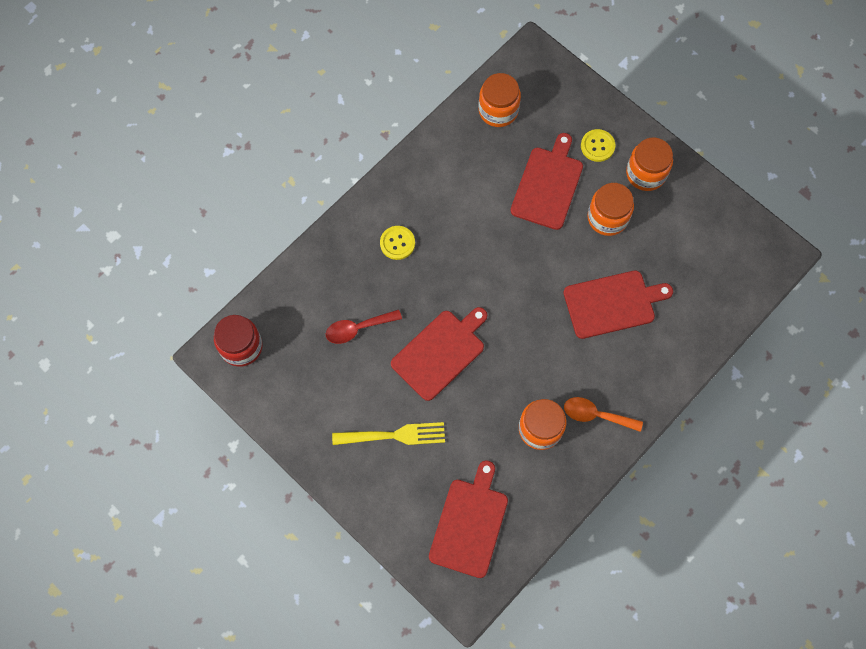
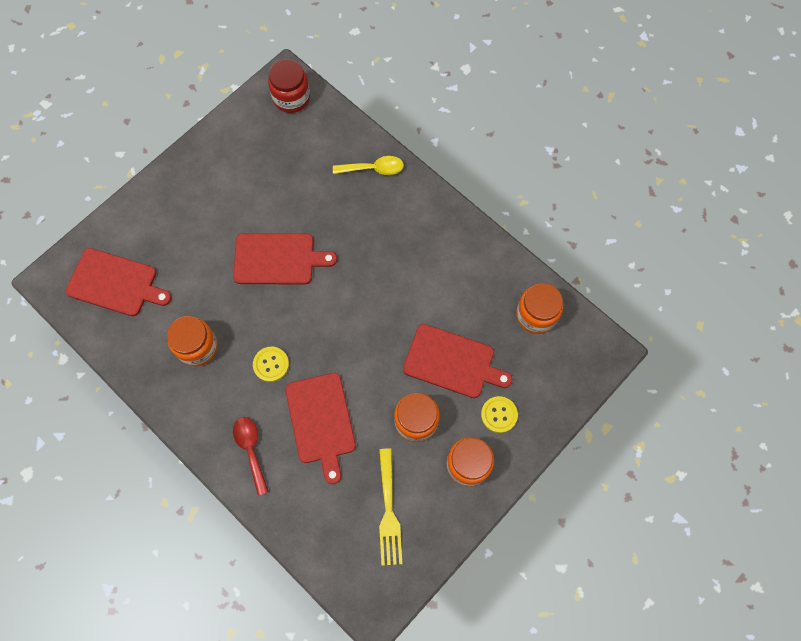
camera: 90 degrees right, 0 degrees up
red spoon [326,309,402,344] -> red spoon moved to [233,417,269,496]
yellow fork [332,422,445,445] -> yellow fork moved to [379,448,402,566]
yellow button [380,226,415,260] -> yellow button moved to [253,347,289,382]
red cutting board [391,307,487,401] -> red cutting board turned 45 degrees counterclockwise [233,233,337,284]
orange spoon [564,397,643,432] -> none
none -> yellow spoon [333,156,404,175]

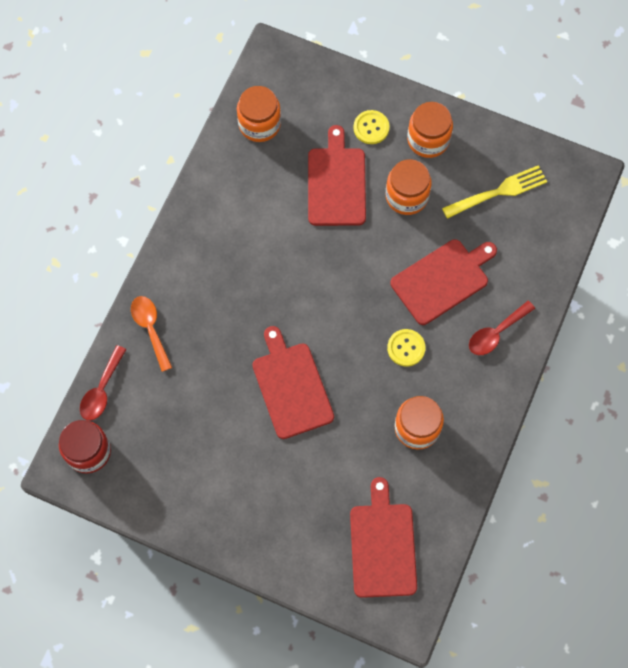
camera: 110 degrees left, 0 degrees up
yellow spoon [333,156,404,175] -> orange spoon [131,296,172,372]
none -> red spoon [80,345,127,421]

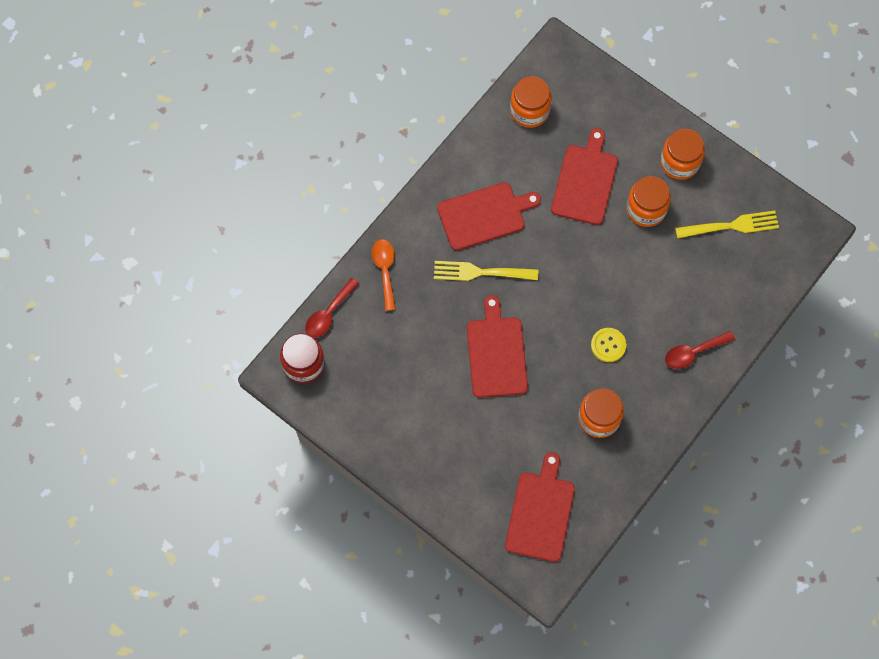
camera: 15 degrees right, 0 degrees up
yellow button [353,110,390,144] -> none
red cutting board [390,239,497,325] -> red cutting board moved to [437,182,541,251]
none -> yellow fork [434,261,538,281]

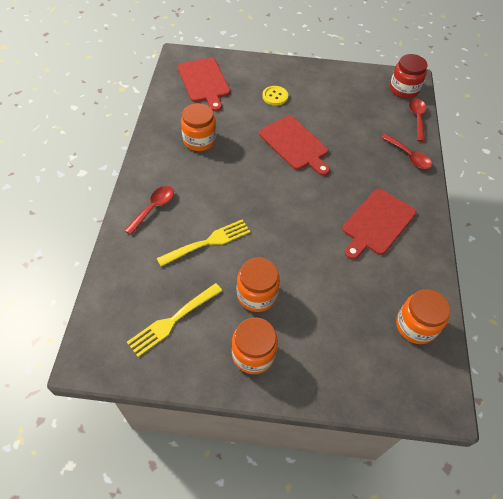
camera: 145 degrees right, 15 degrees down
orange spoon [372,239,396,311] -> red spoon [381,133,432,169]
yellow fork [434,261,538,281] -> yellow fork moved to [157,220,250,267]
red cutting board [551,128,618,225] -> none
yellow button [591,328,626,362] -> yellow button moved to [262,86,288,106]

